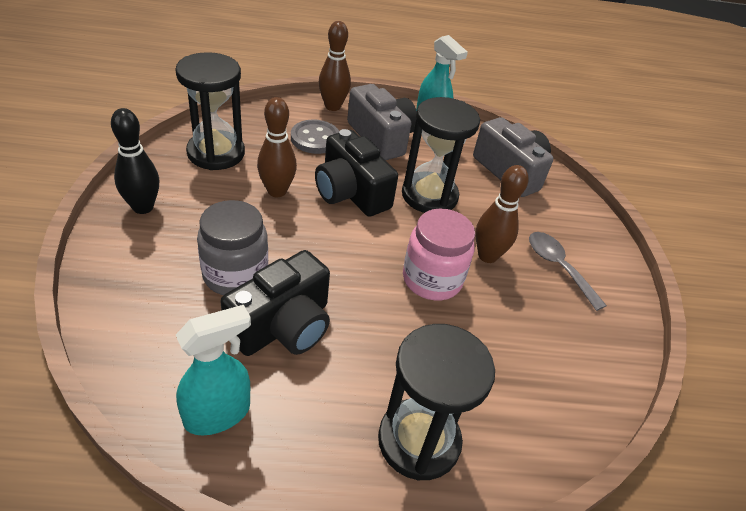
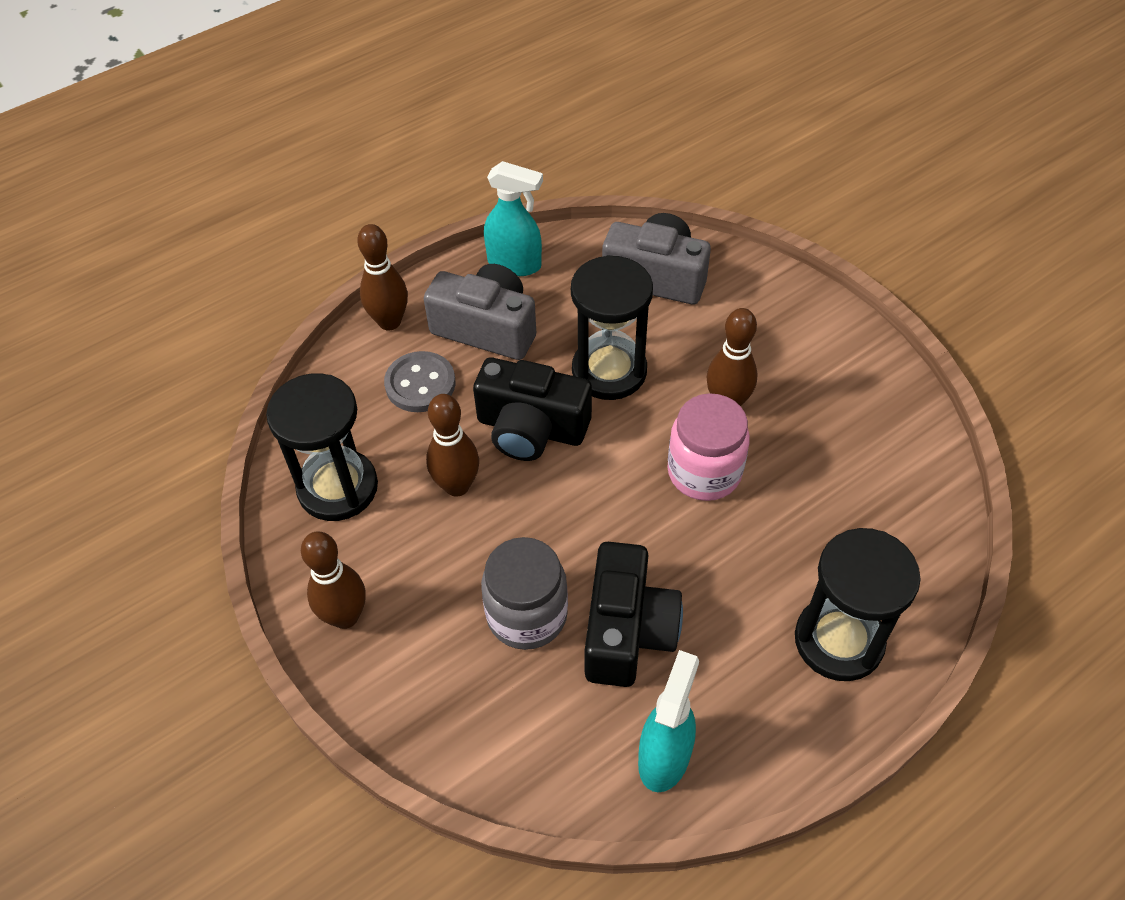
camera: 30 degrees left, 10 degrees up
black bowling pin [111,108,159,214] -> brown bowling pin [301,531,366,629]
grey spoon [529,232,607,311] -> none

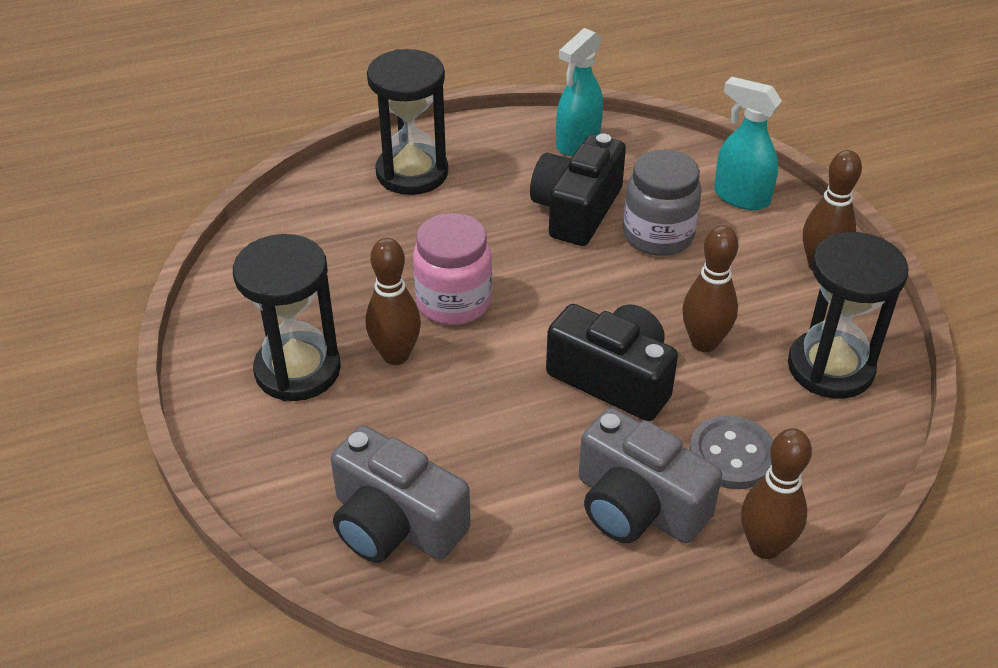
camera: 165 degrees left, 10 degrees down
turquoise spray bottle [484,161,543,276] -> turquoise spray bottle moved to [714,76,782,210]
black hourglass [571,255,653,400] -> black hourglass moved to [233,234,341,401]

